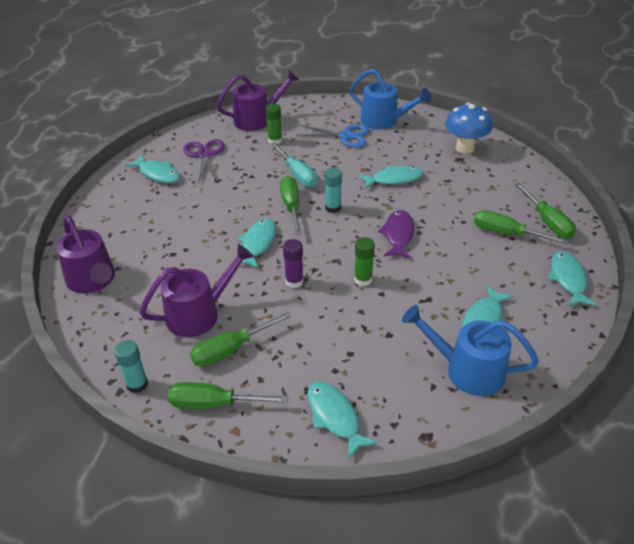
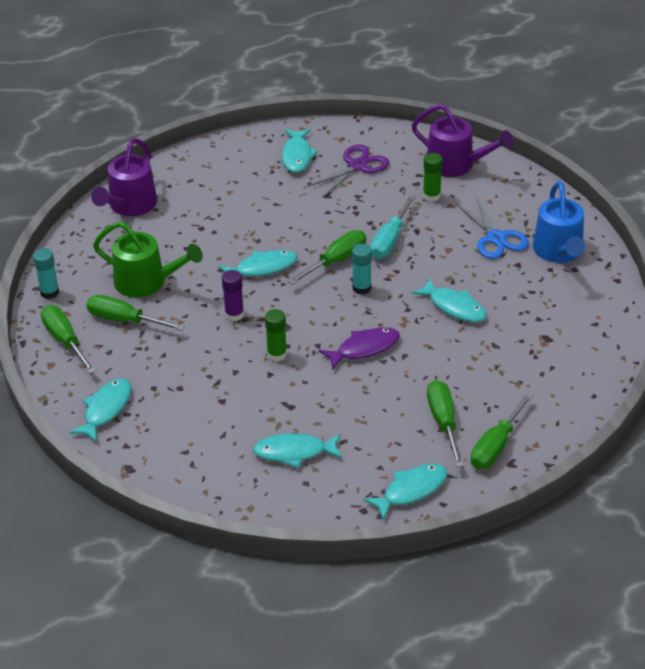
camera: 55 degrees right, 0 degrees up
purple watering can [140,244,254,337] -> green watering can [93,221,203,298]
blue watering can [402,305,539,396] -> none
blue mushroom [445,103,492,154] -> none

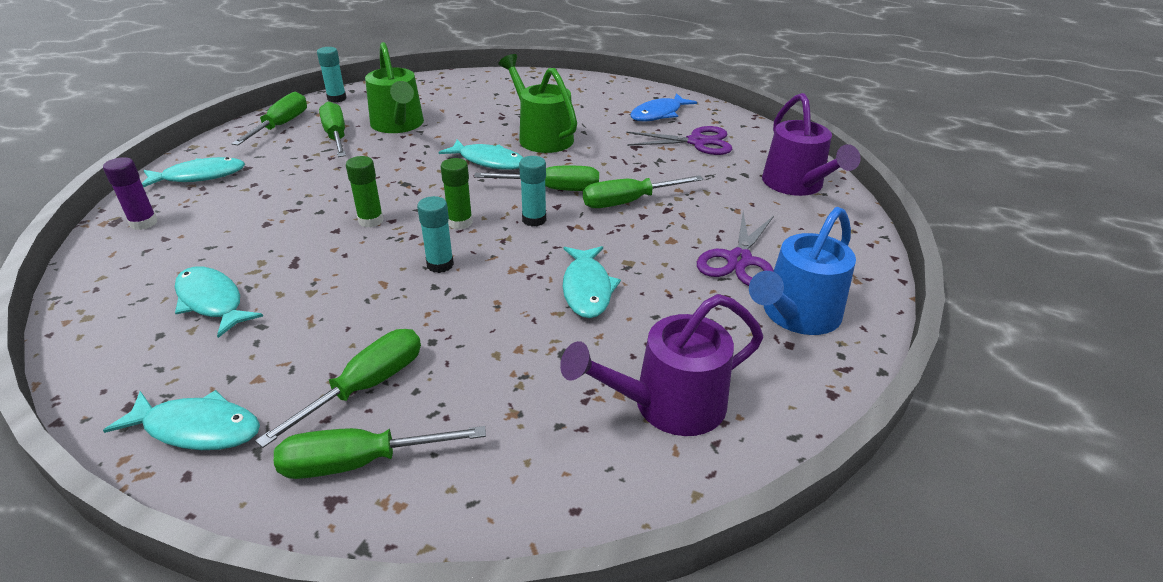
camera: 45 degrees right, 5 degrees down
purple watering can [91,138,157,216] -> purple watering can moved to [560,294,763,436]
purple glue stick [222,270,244,321] -> purple glue stick moved to [103,157,158,230]
turquoise fish [282,129,318,173] -> blue fish [630,93,697,122]
purple fish [319,327,400,370] -> turquoise glue stick [417,196,454,273]
turquoise screwdriver [370,195,416,259] -> green screwdriver [583,175,703,208]
green glue stick [423,153,443,202] -> green glue stick moved to [440,158,473,229]
blue scissors [456,198,529,259] -> purple scissors [697,212,774,286]
none -> green watering can [498,54,577,153]

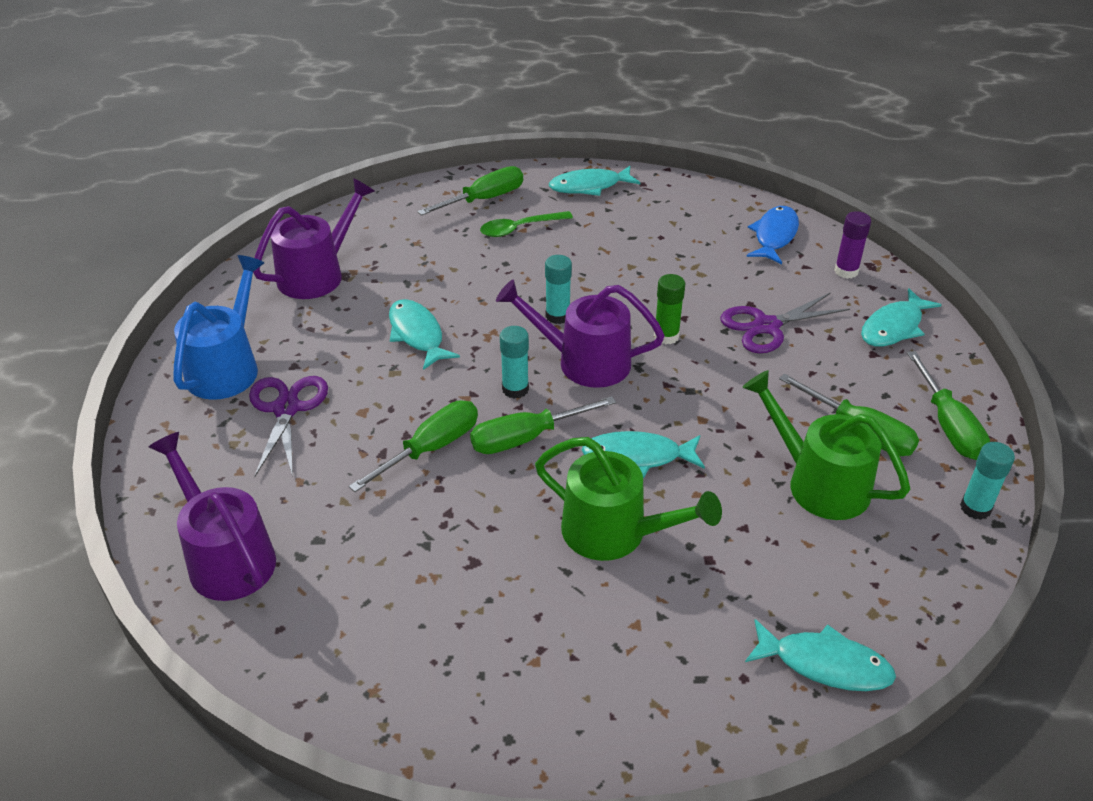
camera: 155 degrees right, 5 degrees up
turquoise fish [175,267,263,338] -> turquoise fish moved to [745,619,896,691]
green screwdriver [255,329,421,448] -> green spoon [480,211,573,237]
green glue stick [440,158,473,229] -> purple watering can [496,280,665,388]
purple scissors [626,126,732,155] -> purple scissors moved to [720,292,850,353]
blue fish [630,93,697,122] -> blue fish moved to [746,206,799,264]

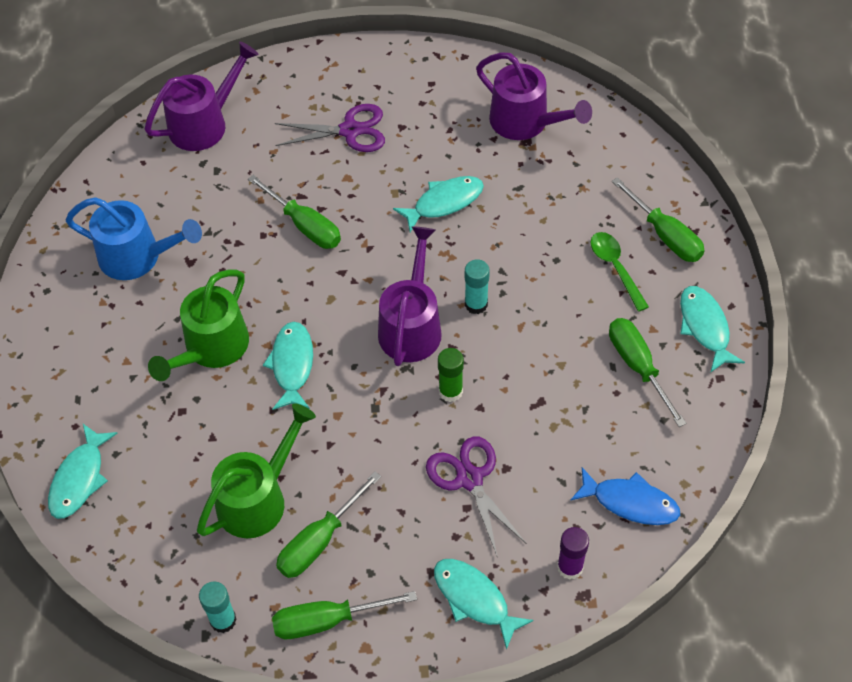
camera: 90 degrees right, 15 degrees up
blue watering can [173,255,264,400] -> blue watering can moved to [66,197,202,280]
green screwdriver [470,396,616,454] -> green screwdriver moved to [609,318,687,427]
turquoise glue stick [500,326,529,399] -> none

